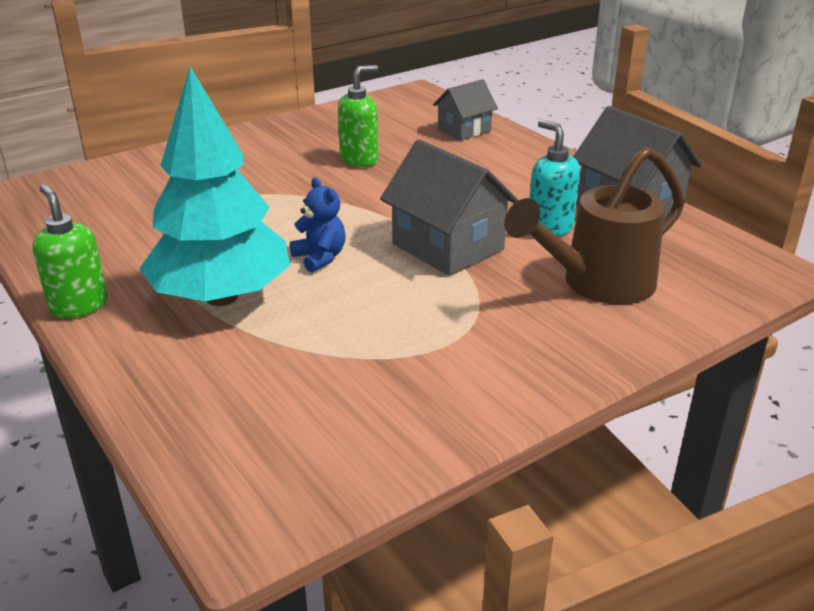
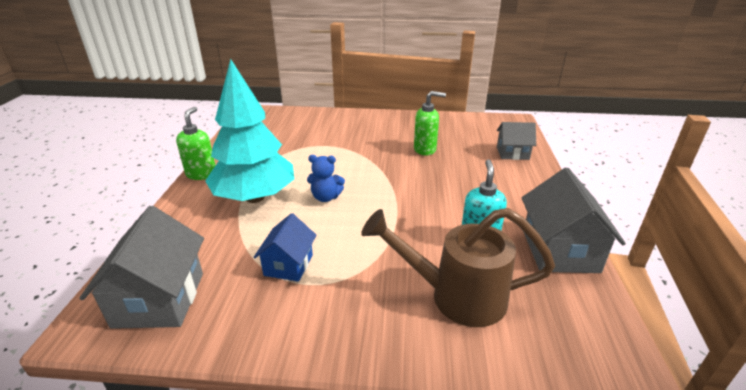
camera: 40 degrees right, 0 degrees up
blue teddy bear [290,177,346,273] -> blue teddy bear turned 90 degrees clockwise [307,155,345,202]
grey house [380,139,519,276] -> grey house moved to [79,206,204,329]
none -> blue house [254,213,316,282]

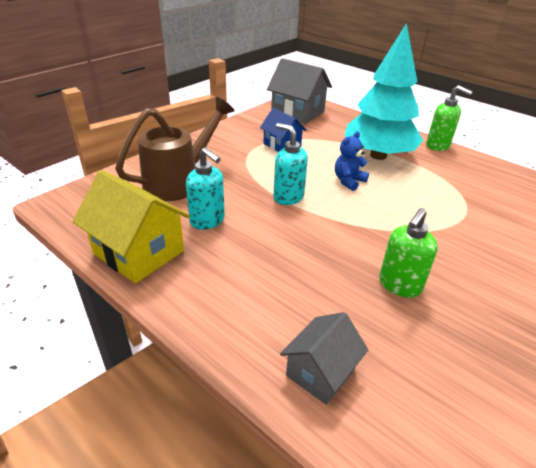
camera: 125 degrees right, 5 degrees up
grey house [521,168,626,273] -> yellow house [73,170,190,283]
none -> turquoise soap dispenser [273,123,308,205]

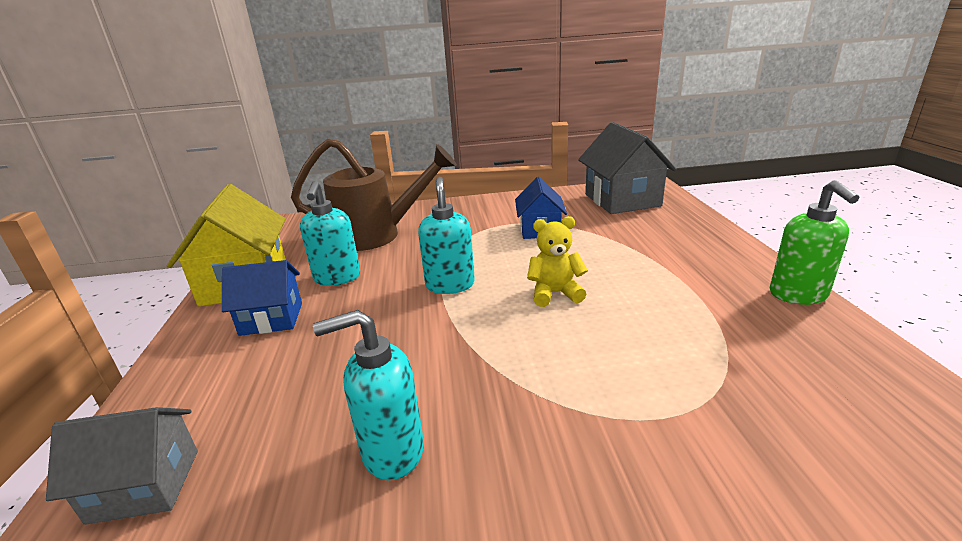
camera: 45 degrees right, 10 degrees down
blue teddy bear [335,131,369,191] -> yellow teddy bear [527,216,588,307]
turquoise tree [344,23,423,160] -> none
green soap dispenser [379,208,438,298] -> turquoise soap dispenser [313,310,424,480]
none -> blue house [222,260,302,336]

